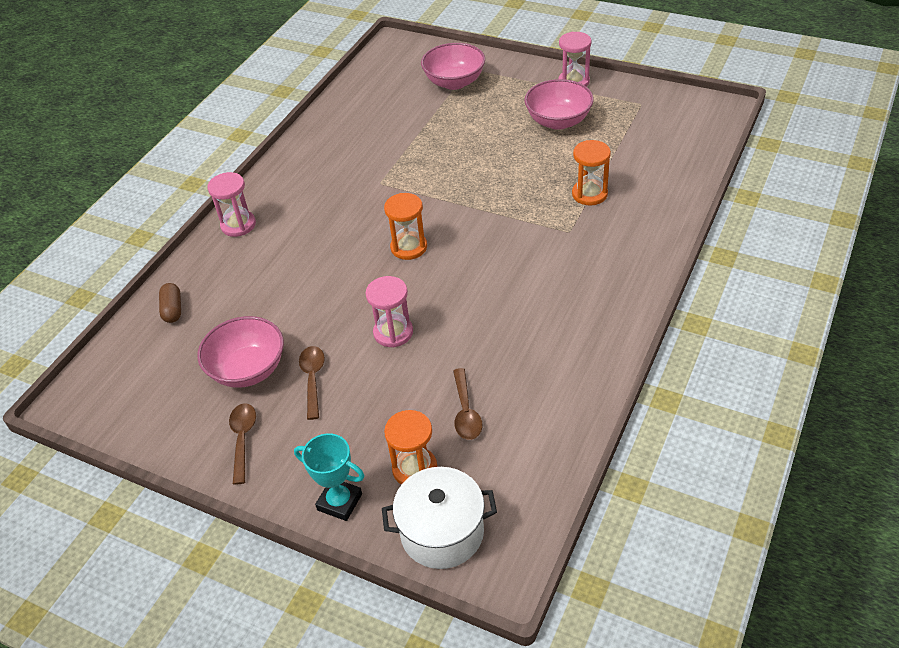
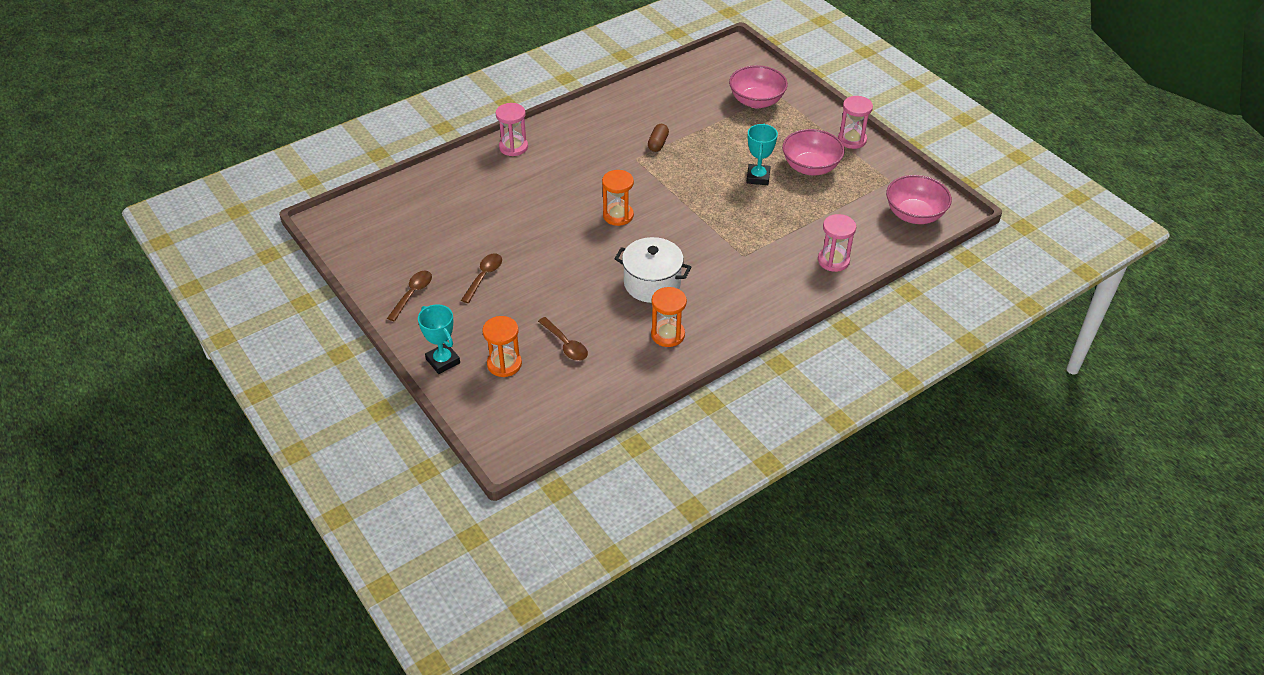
camera: 25 degrees right, 0 degrees up
brown capsule [159,283,181,323] -> brown capsule moved to [648,124,669,152]
pink bowl [197,316,284,388] -> pink bowl moved to [886,175,952,224]
pink hourglass [365,276,413,347] -> pink hourglass moved to [818,214,856,272]
white pot [382,467,497,569] -> white pot moved to [614,237,691,303]
brown spoon [453,368,483,440] -> brown spoon turned 60 degrees counterclockwise [538,317,588,361]
orange hourglass [572,140,611,206] -> orange hourglass moved to [651,287,687,347]
none -> turquoise trophy [746,124,778,185]

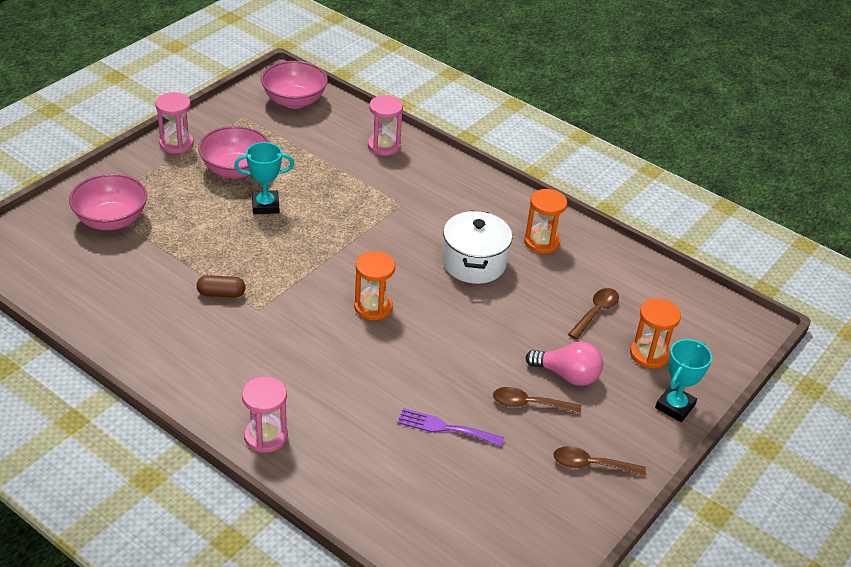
camera: 110 degrees left, 5 degrees down
none -> purple fork [397,408,504,446]
none -> pink light bulb [525,342,603,386]

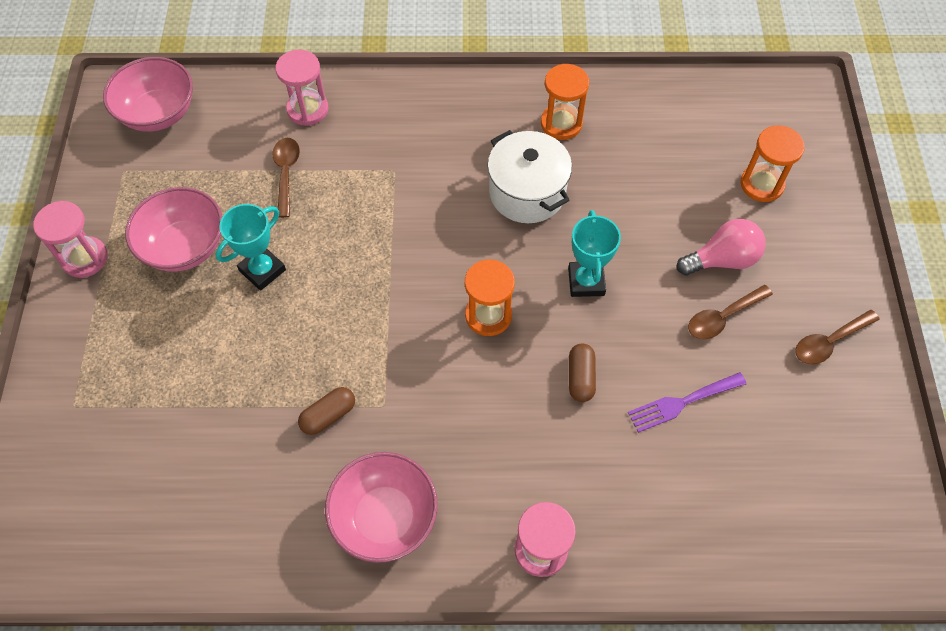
camera: 35 degrees left, 20 degrees up
pink bowl [69,174,147,230] -> pink bowl moved to [325,452,438,563]
brown spoon [568,288,619,340] -> brown spoon moved to [272,138,300,218]
turquoise trophy [655,339,712,422] -> turquoise trophy moved to [568,210,621,297]
none -> brown capsule [569,343,596,402]

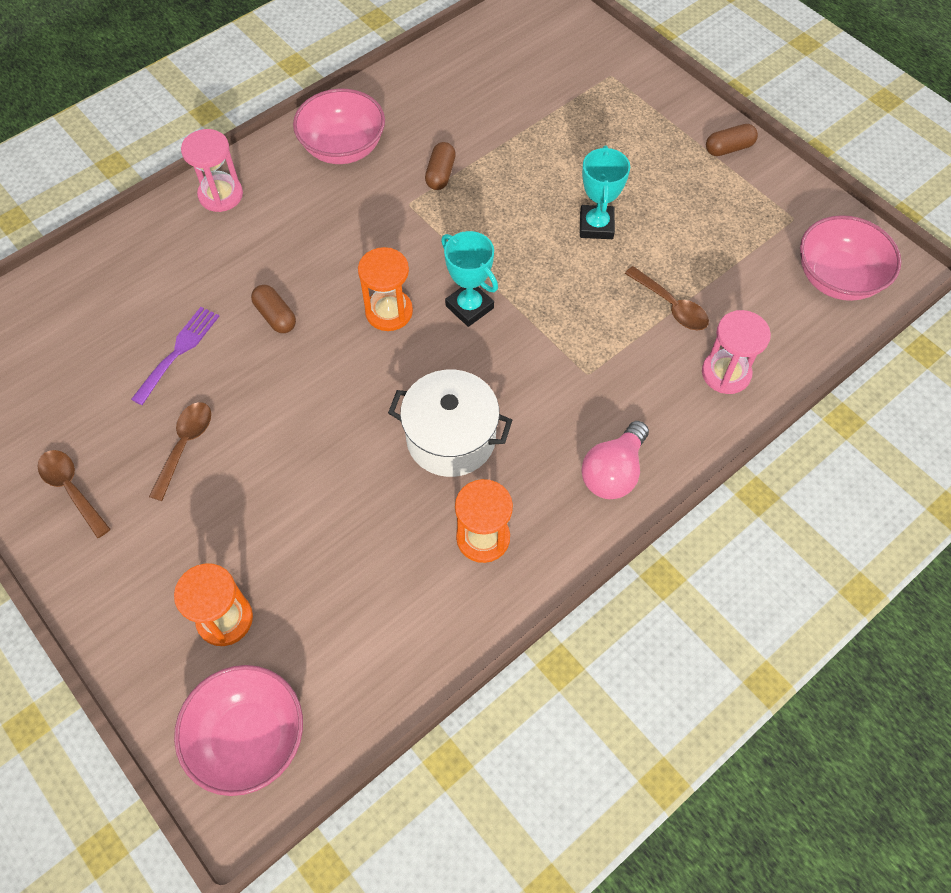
camera: 140 degrees right, 0 degrees up
pink hourglass [33,201,108,278] -> brown capsule [706,124,758,156]
pink bowl [125,187,223,272] -> pink bowl moved to [174,665,303,796]
turquoise trophy [568,210,621,297] -> turquoise trophy moved to [441,231,498,327]
pink light bulb [677,219,766,276] -> pink light bulb moved to [581,421,649,499]
brown spoon [795,310,880,365] -> brown spoon turned 60 degrees counterclockwise [38,450,111,538]

